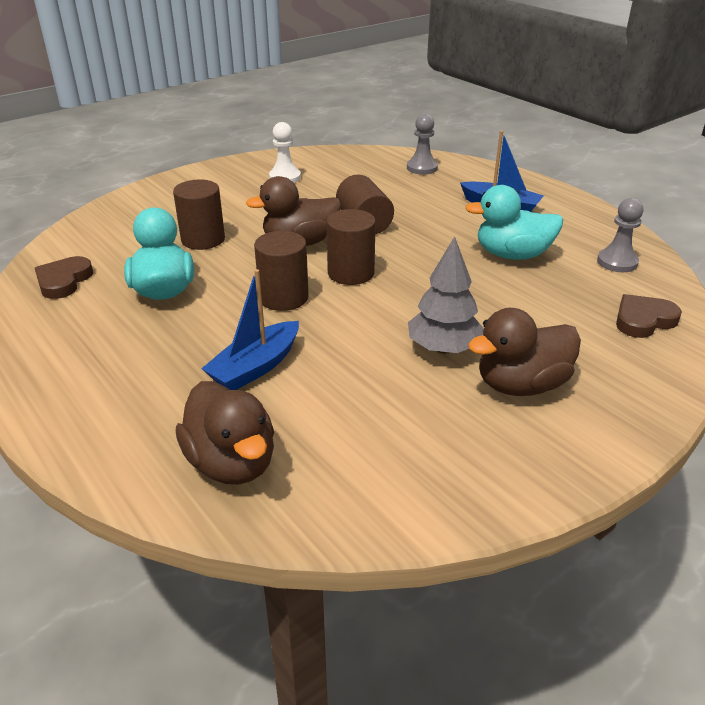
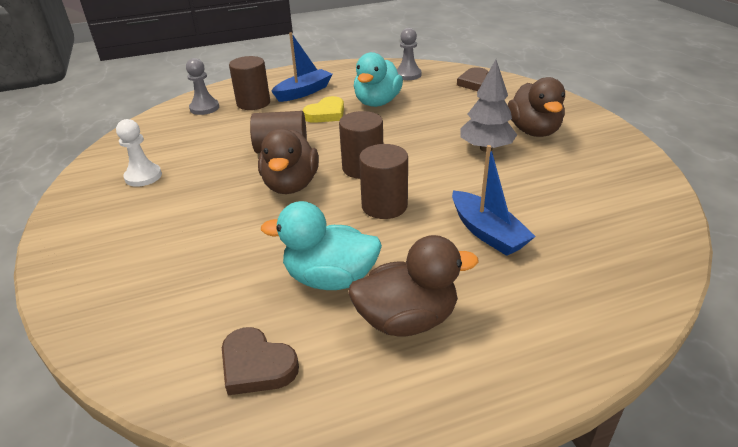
camera: 70 degrees left, 0 degrees up
brown cylinder [173,180,225,250] -> brown cylinder moved to [229,56,270,110]
brown duck [176,381,274,485] -> brown duck moved to [348,235,479,337]
none -> yellow heart [303,96,344,123]

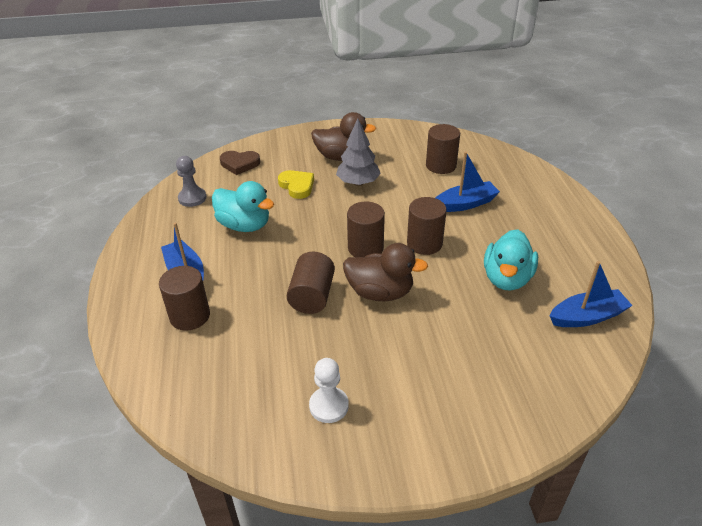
camera: 80 degrees left, 5 degrees up
grey pawn [186,58,219,115] -> none
brown heart [222,327,299,395] -> blue boat [550,261,633,327]
yellow heart [303,96,344,123] -> yellow heart moved to [278,170,314,199]
brown duck [348,235,479,337] -> none
none -> brown cylinder [426,124,460,174]

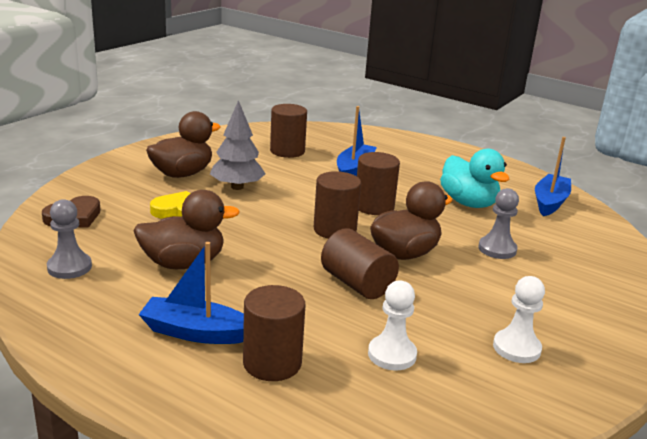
camera: 50 degrees left, 15 degrees down
turquoise duck [212,181,274,232] -> brown duck [133,190,240,269]
none -> white pawn [368,281,417,371]
none -> grey pawn [478,188,519,259]

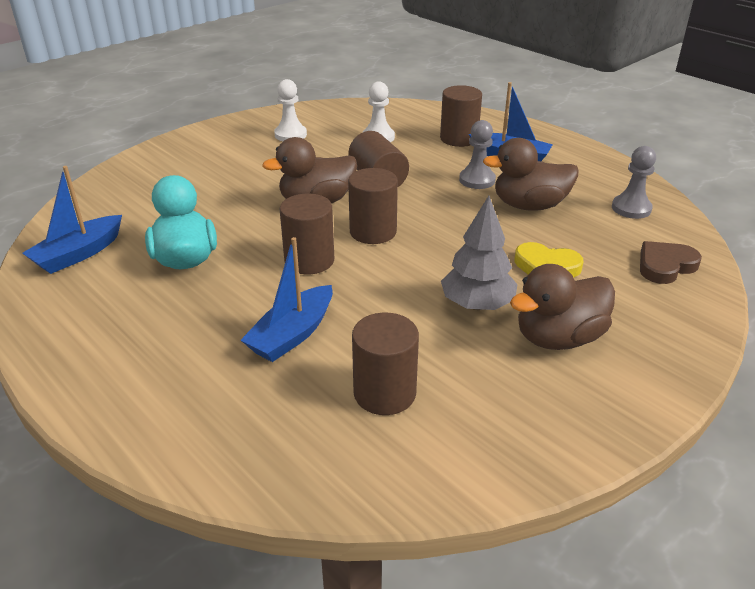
camera: 165 degrees left, 10 degrees up
grey pawn [478,188,519,259] -> grey pawn moved to [459,120,496,189]

